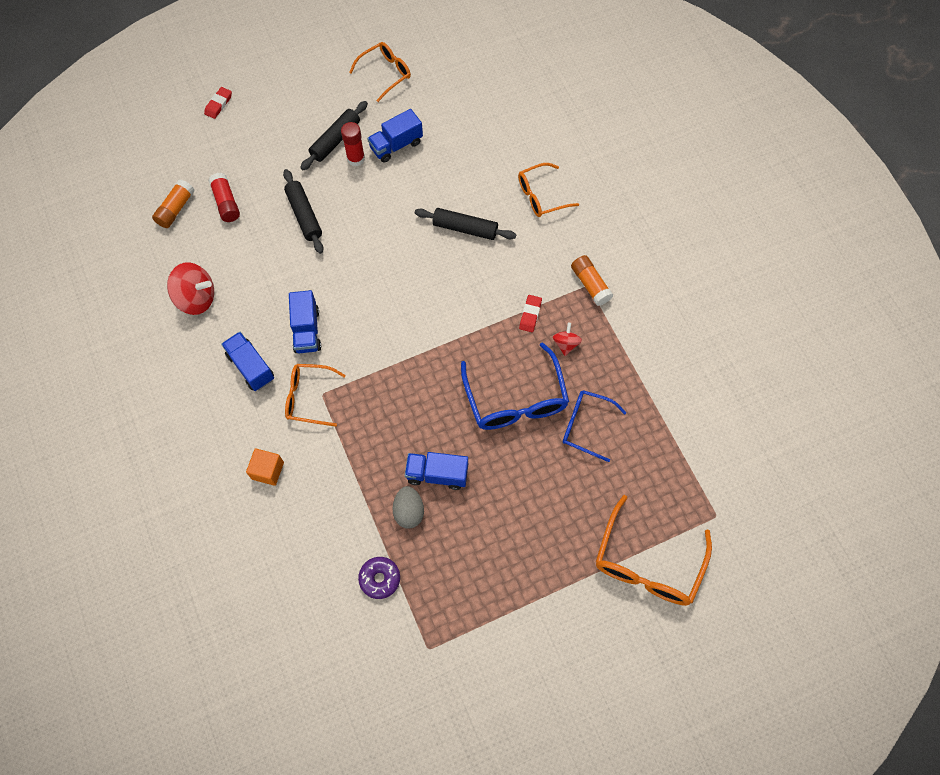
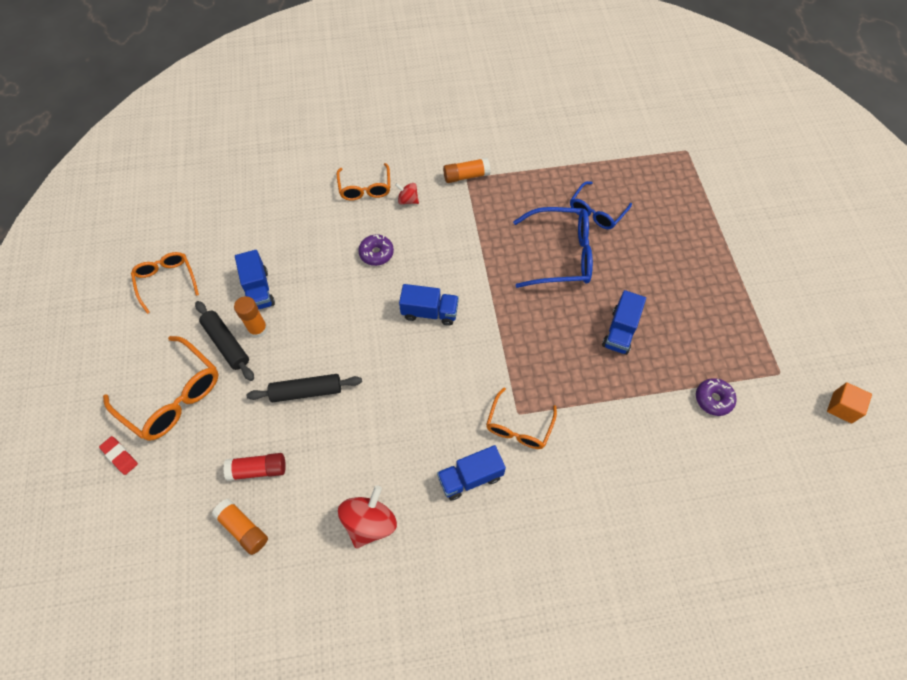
camera: 75 degrees left, 5 degrees down
orange cube [246,448,284,486] -> orange cube moved to [827,382,872,423]
blue truck [289,290,321,353] -> blue truck moved to [399,284,459,326]
red glue stick [341,122,365,166] -> orange glue stick [234,296,268,338]
grey egg [392,486,424,528] -> none
black rolling pin [415,208,516,240] -> purple donut [358,234,394,266]
red eraser [519,295,542,332] -> none
red spinning top [553,323,582,356] -> red spinning top moved to [395,183,419,204]
orange glasses [596,495,712,606] -> orange glasses moved to [103,336,219,441]

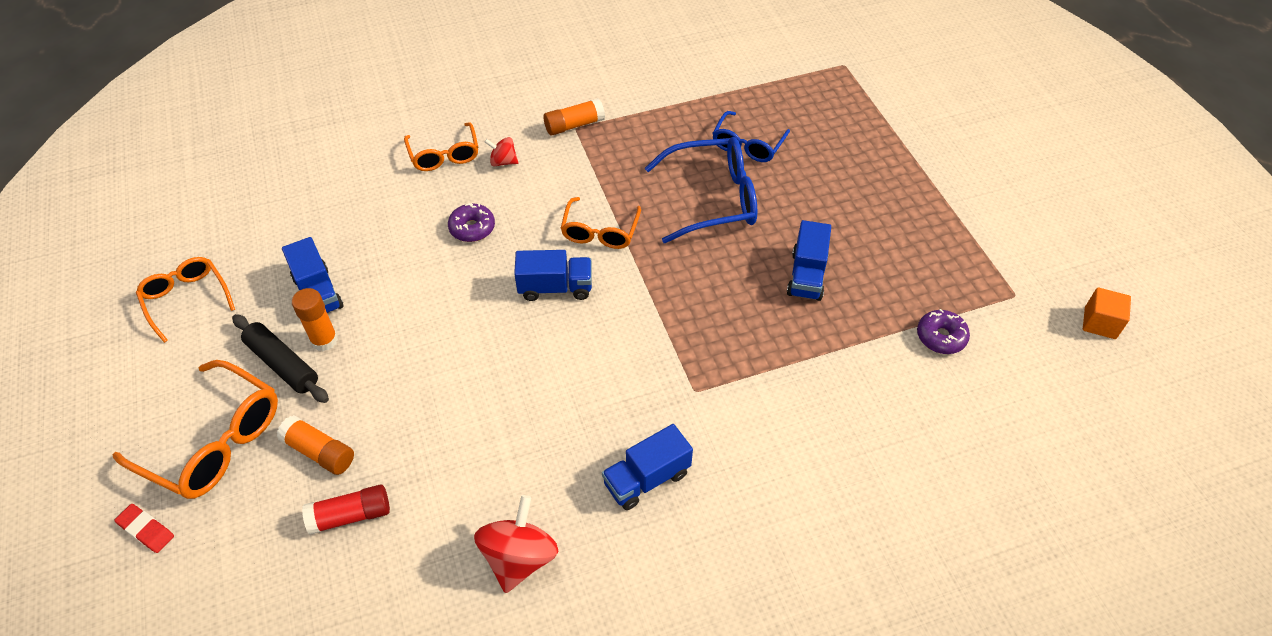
camera: 10 degrees left, 10 degrees down
orange glue stick [212,499,268,555] -> orange glue stick moved to [277,415,354,475]
black rolling pin [247,374,362,402] -> none
orange glasses [486,387,557,449] -> orange glasses moved to [561,197,641,249]

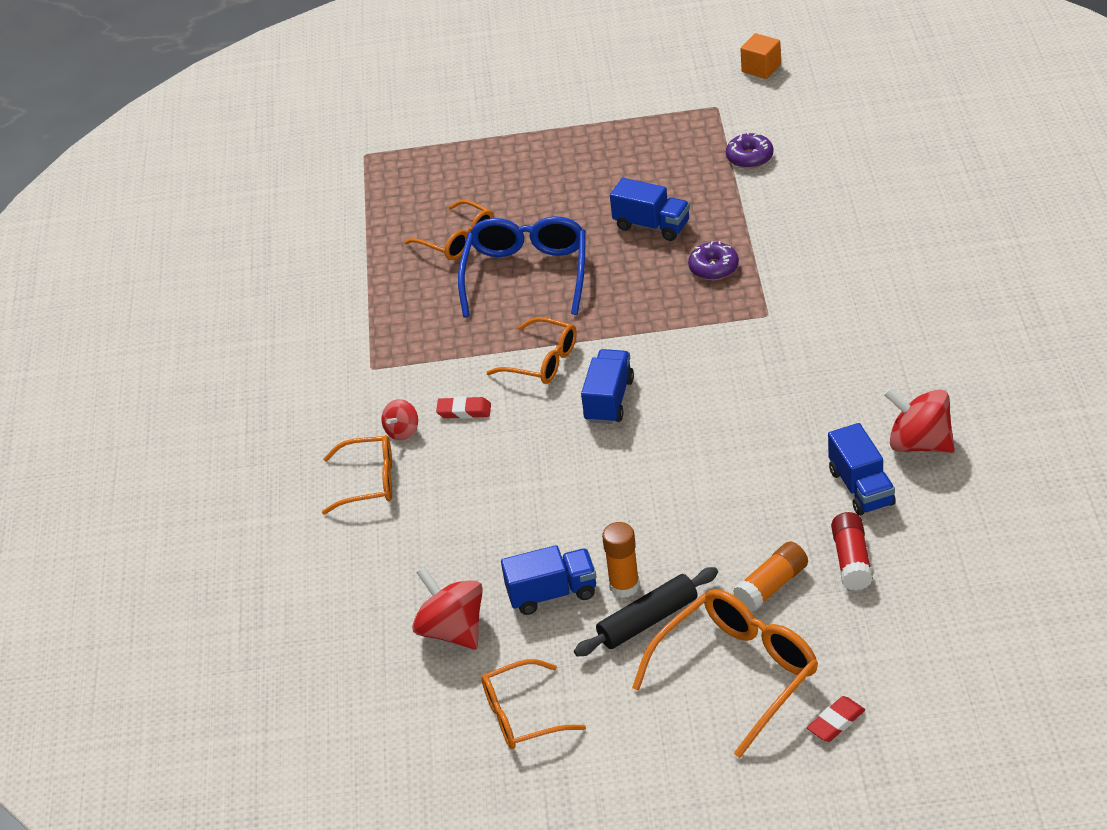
camera: 70 degrees left, 10 degrees down
purple donut [448,203,495,242] -> purple donut moved to [688,241,739,280]
orange glue stick [543,98,605,135] -> none
blue truck [602,424,693,510] -> blue truck moved to [828,423,896,516]
blue glasses [712,111,790,162] -> orange glasses [404,200,494,260]
none -> red spinning top [412,567,483,650]
none -> red eraser [436,396,491,419]

